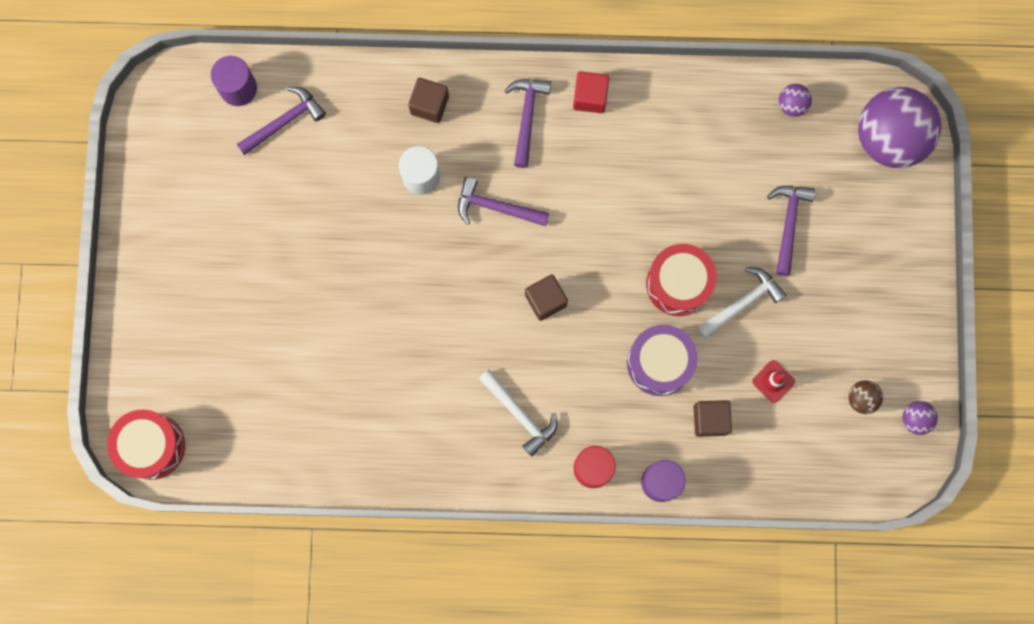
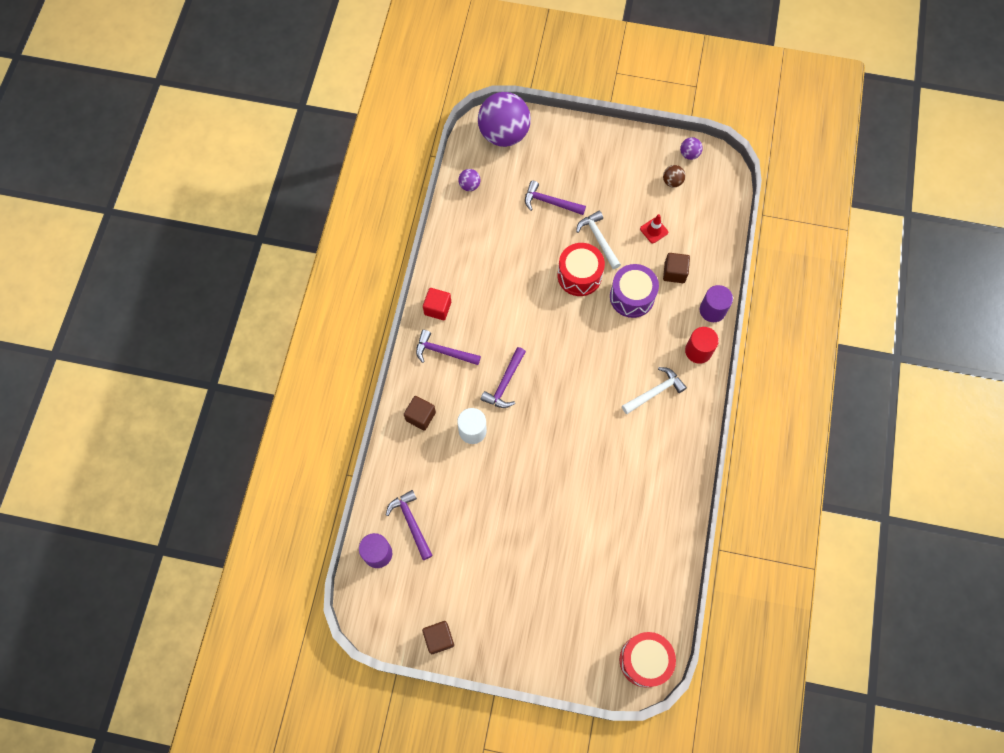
camera: 80 degrees left, 10 degrees down
brown cube [525,274,568,321] -> brown cube moved to [422,621,454,654]

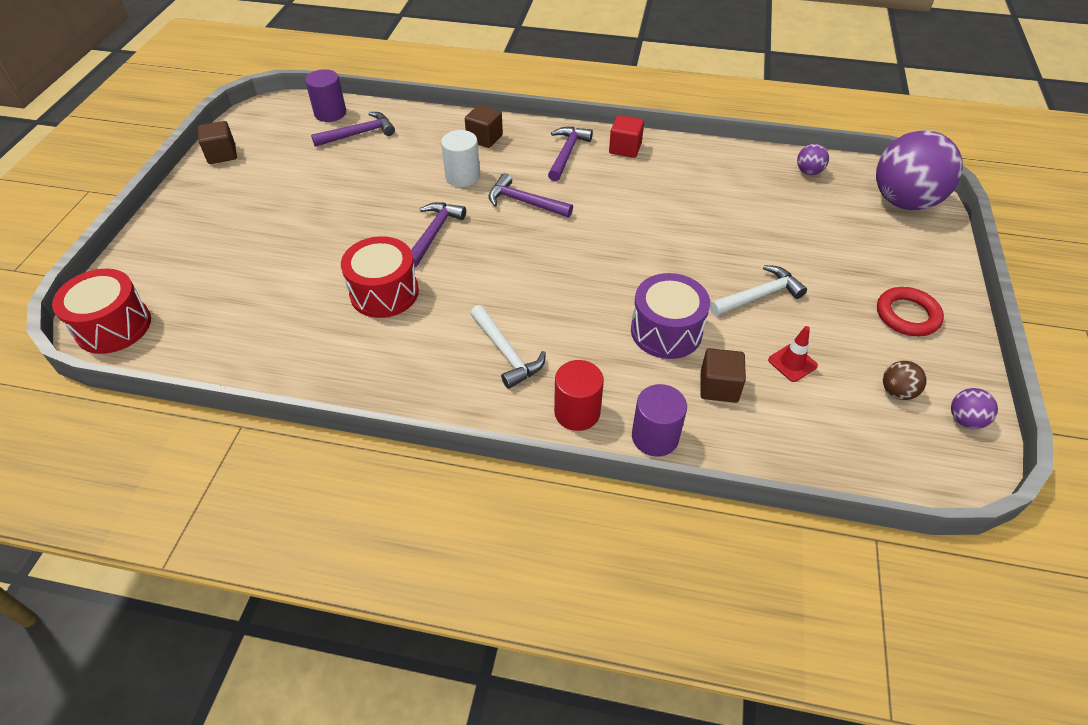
camera: 90 degrees right, 20 degrees down
purple hammer [525,180,586,215] -> purple hammer moved to [411,202,466,267]
red drum [557,243,605,296] -> red drum moved to [341,236,419,318]
none -> red ring [877,287,944,336]

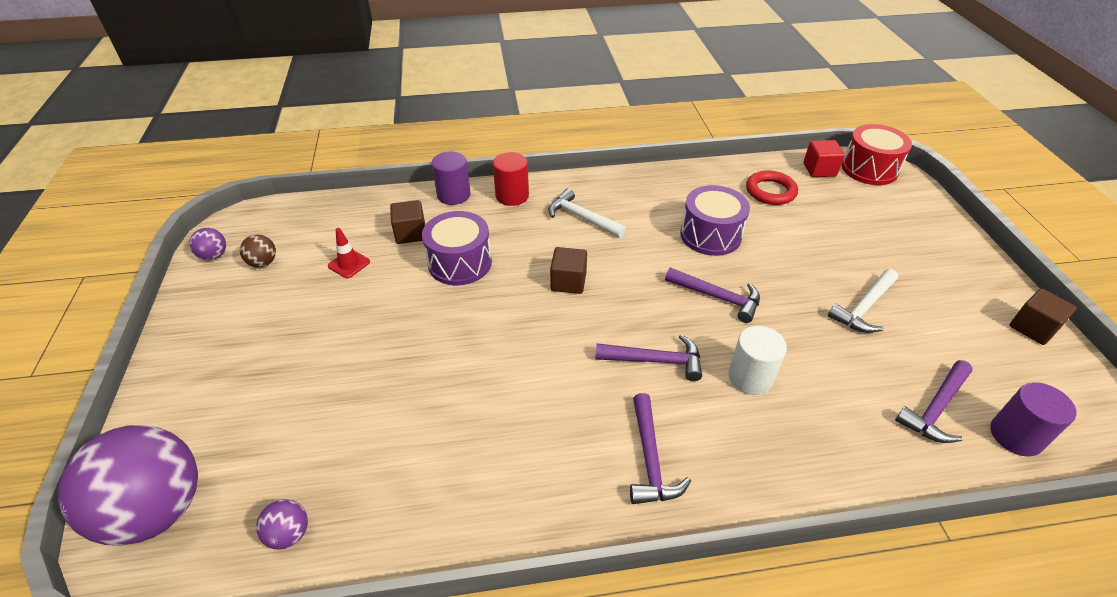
camera: 160 degrees right, 5 degrees down
red drum [341,236,419,318] -> purple drum [680,185,750,256]
purple hammer [411,202,466,267] -> purple hammer turned 60 degrees counterclockwise [665,268,760,323]
brown cube [465,105,503,148] -> brown cube moved to [550,247,587,294]
red cube [609,115,644,158] -> red cube moved to [804,140,845,177]
white hammer [710,265,807,316] -> white hammer moved to [828,269,898,333]
red ring [877,287,944,336] -> red ring moved to [746,170,798,205]

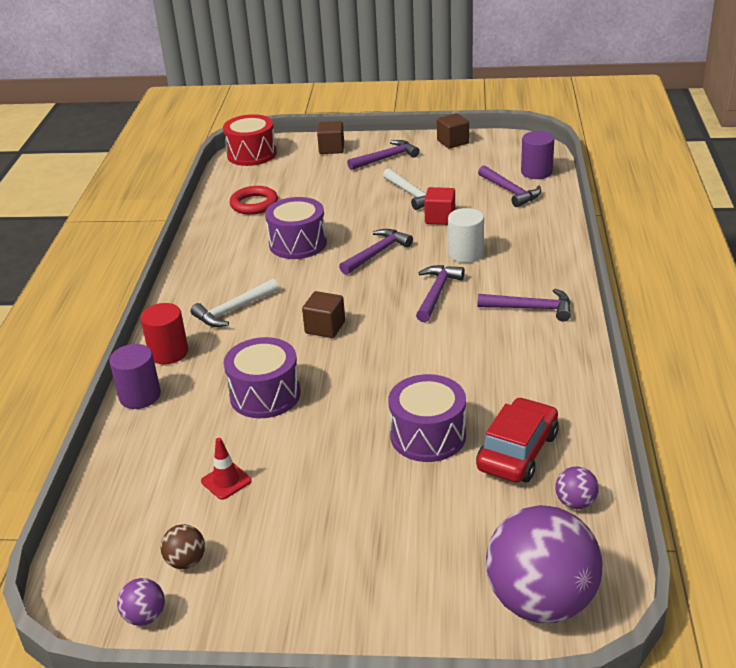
camera: 75 degrees left, 10 degrees down
brown cube [390,200,425,244] -> brown cube moved to [317,121,344,154]
red cube [804,140,845,177] -> red cube moved to [424,187,455,225]
none -> purple hammer [347,140,420,170]
none -> purple drum [388,374,466,462]
none -> red car [476,397,559,482]

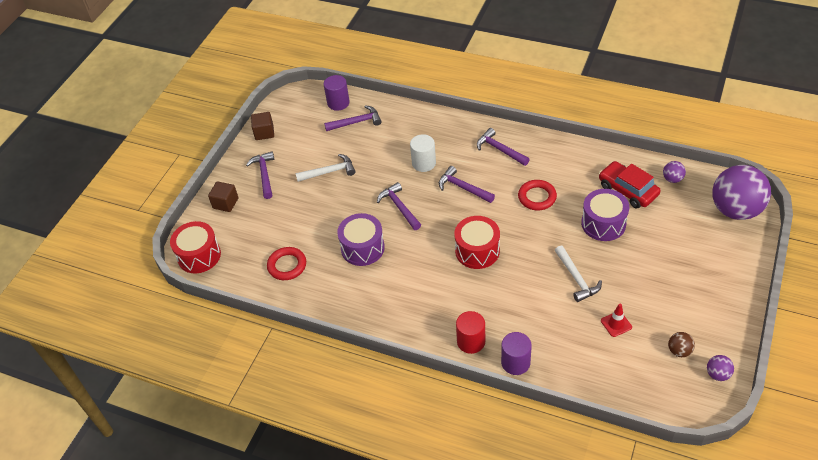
camera: 70 degrees left, 15 degrees up
white hammer [191,279,279,327] -> white hammer moved to [555,246,602,302]
purple drum [224,337,301,418] -> none
brown cube [302,291,345,338] -> red drum [454,216,500,269]
red cube [424,187,455,225] -> none
purple hammer [478,289,571,322] -> purple hammer turned 75 degrees counterclockwise [477,128,530,166]
none -> red ring [518,180,557,210]

